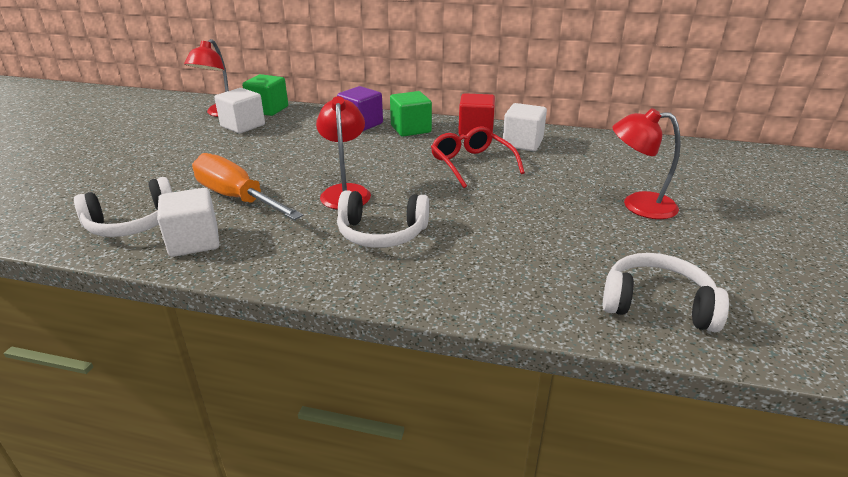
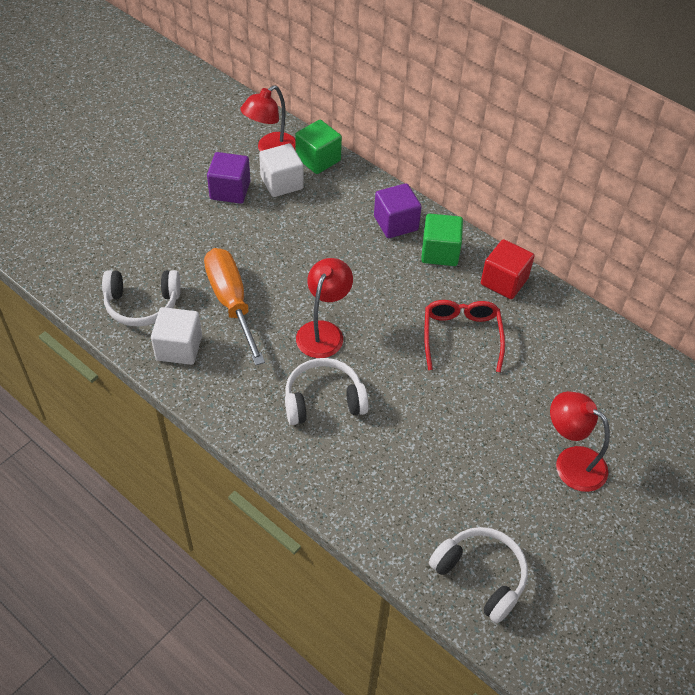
camera: 25 degrees right, 20 degrees up
white headphones [337,190,429,248] -> white headphones turned 135 degrees clockwise [285,358,369,425]
white cube [502,103,547,151] -> none
none -> purple cube [207,152,250,204]

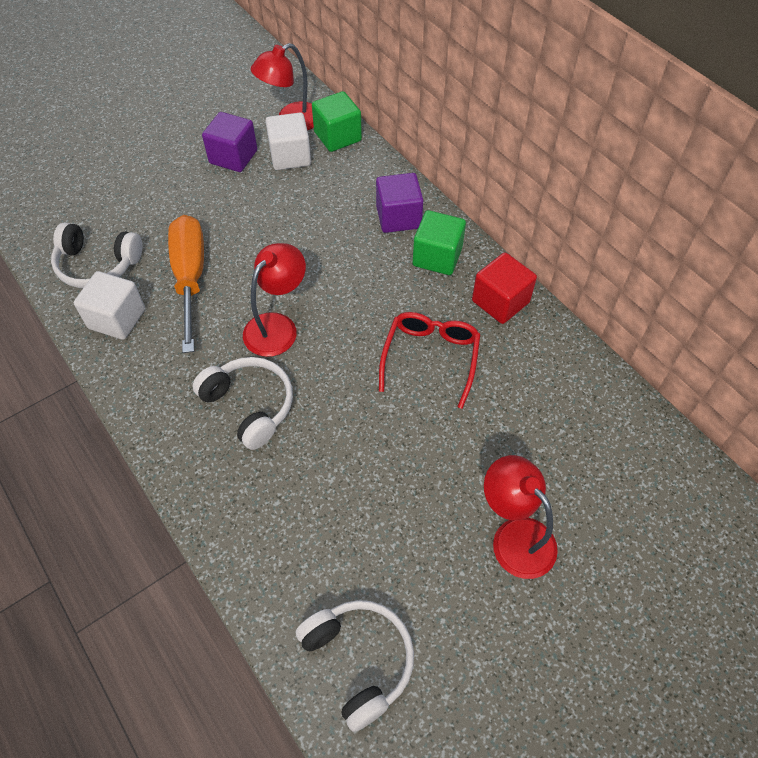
camera: 15 degrees right, 5 degrees up
white headphones [285,358,369,425] -> white headphones turned 45 degrees clockwise [192,357,293,450]

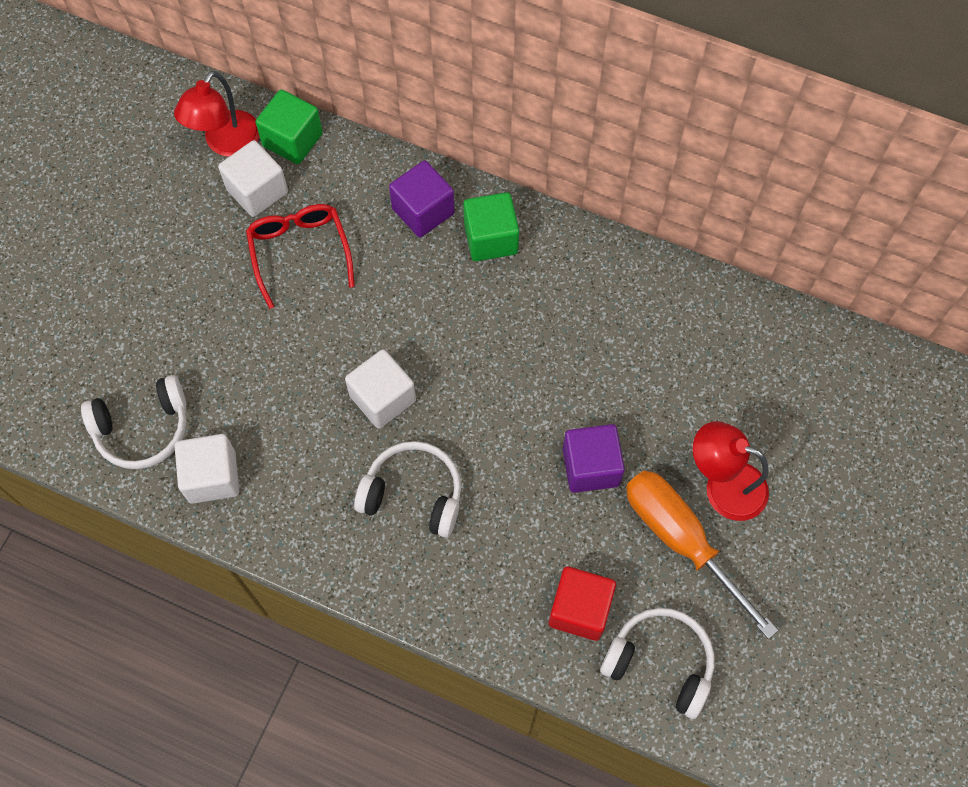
camera: 30 degrees left, 10 degrees up
orange screwdriver [168,215,204,353] -> orange screwdriver moved to [626,470,778,639]
purple cube [202,112,257,172] -> purple cube moved to [563,424,625,493]
red lamp [243,243,306,357] -> white cube [345,349,416,429]
red glasses [379,312,480,409] -> red glasses moved to [246,204,355,309]
red cube [472,252,537,324] -> red cube moved to [549,567,616,641]

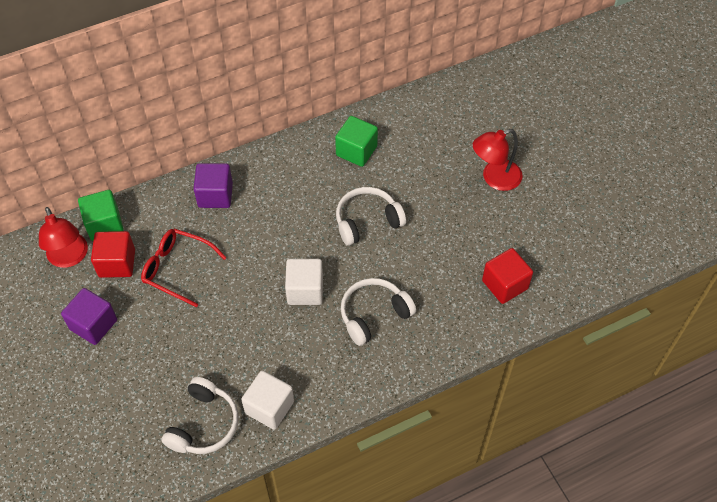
camera: 50 degrees left, 10 degrees down
white cube [218,140,288,217] -> red cube [91,231,135,278]
green cube [463,192,519,261] -> green cube moved to [335,116,378,167]
purple cube [563,424,625,493] -> purple cube moved to [61,288,117,345]
white headphones [600,608,714,719] -> white headphones moved to [336,187,406,246]
orange screwdriver [626,470,778,639] -> none

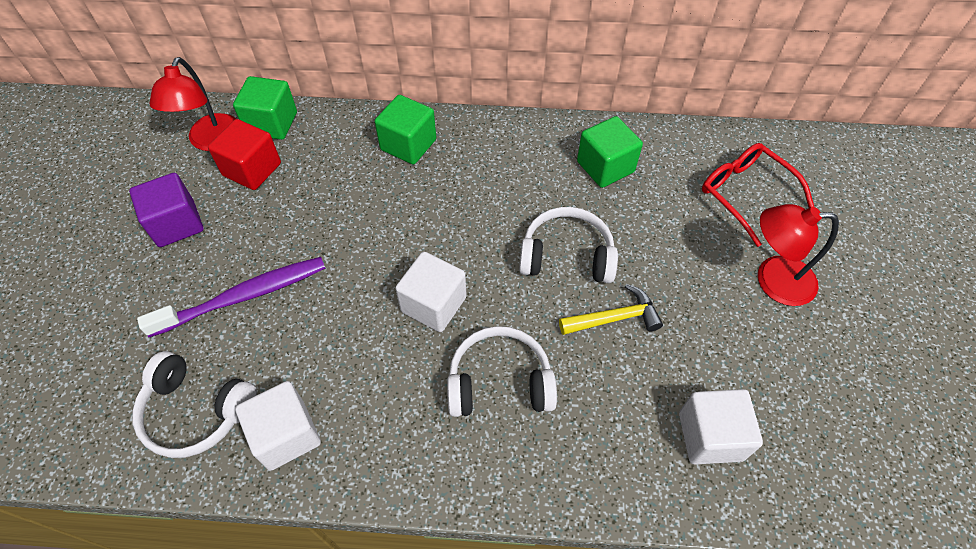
camera: 30 degrees right, 0 degrees up
red glasses [141,229,227,307] -> red glasses moved to [702,143,814,247]
white headphones [161,377,239,454] -> white headphones turned 60 degrees clockwise [132,351,257,458]
purple cube [193,163,233,208] -> green cube [375,95,436,165]
red cube [482,248,533,304] -> white cube [679,389,763,464]
none -> purple toothbrush [137,257,325,337]
none -> yellow hammer [559,284,663,335]

